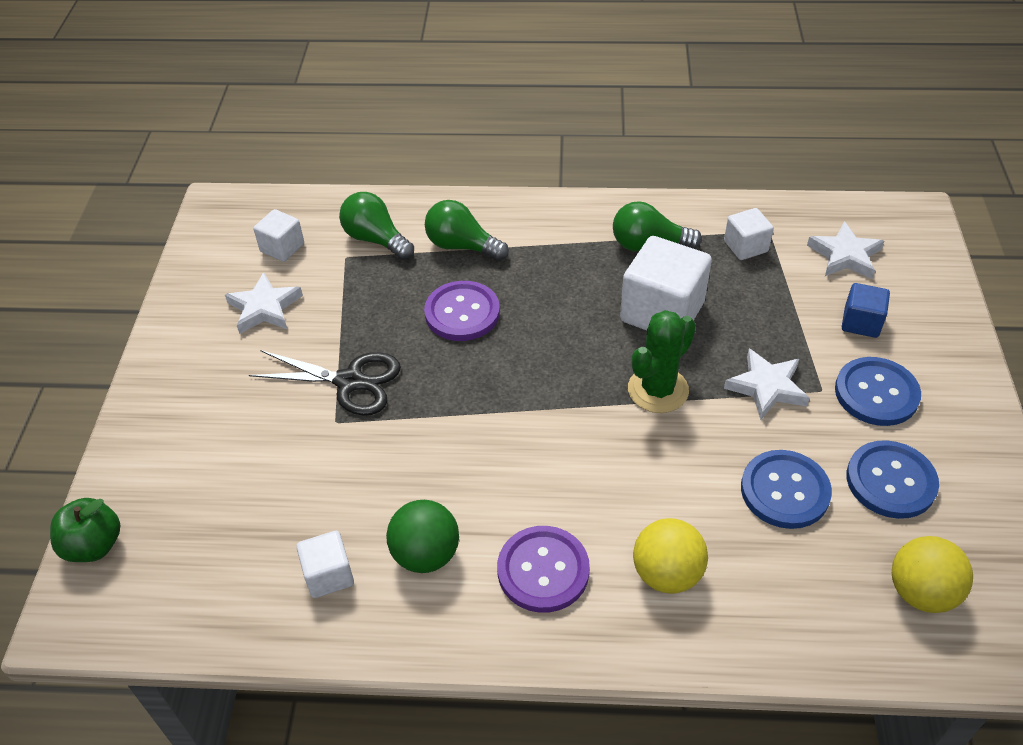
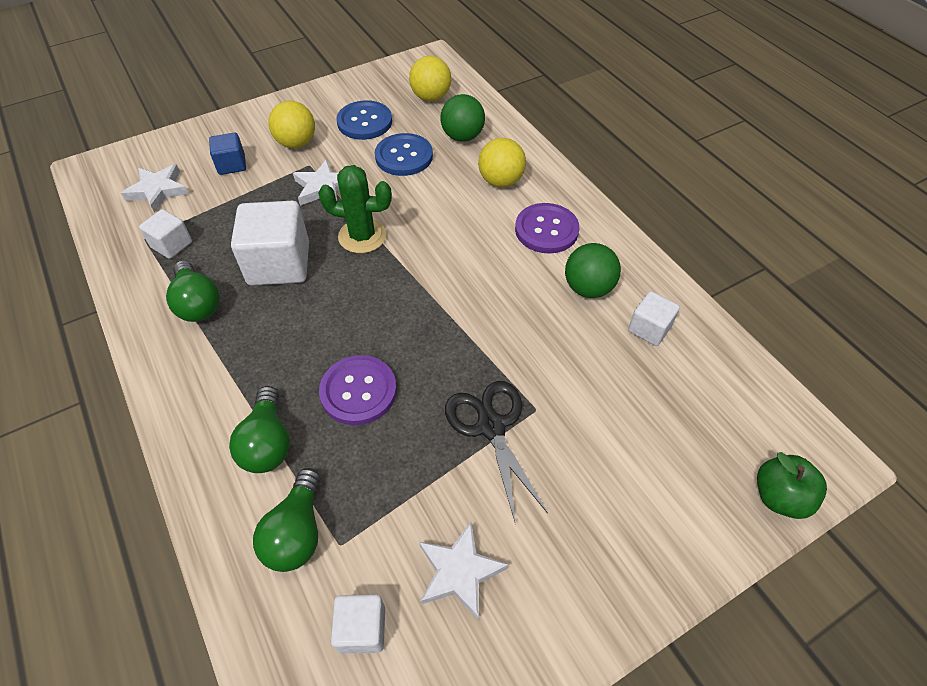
camera: 125 degrees left, 5 degrees up
blue button [835,357,921,426] -> yellow ball [269,101,315,148]
none -> green ball [440,94,485,142]

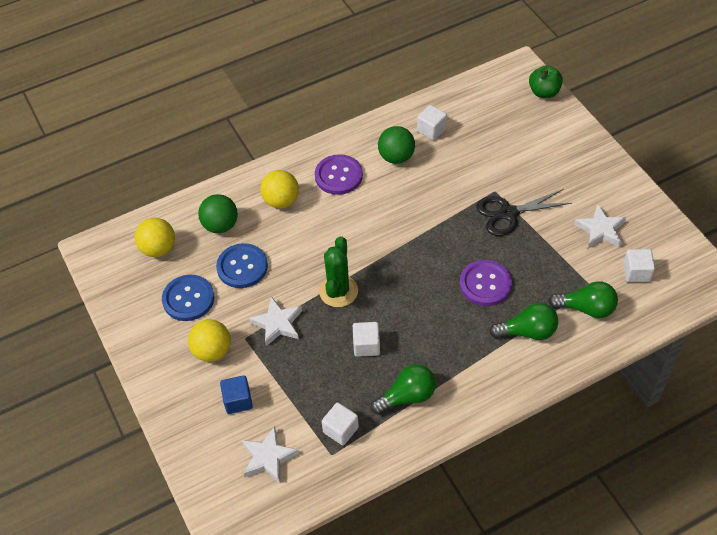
camera: 85 degrees left, 0 degrees up
white cube [231,201,309,286] -> white cube [353,322,380,357], size x0.54

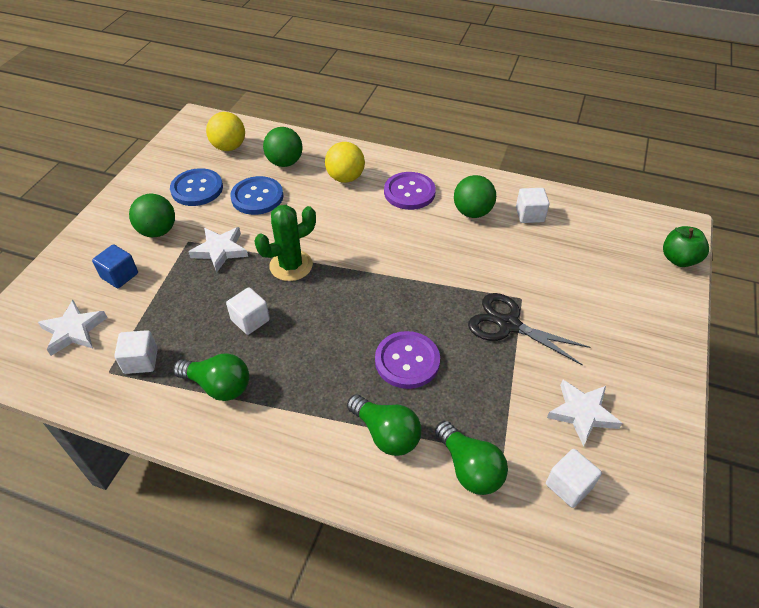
camera: 45 degrees right, 5 degrees down
yellow ball [188,319,231,362] -> green ball [129,194,175,237]

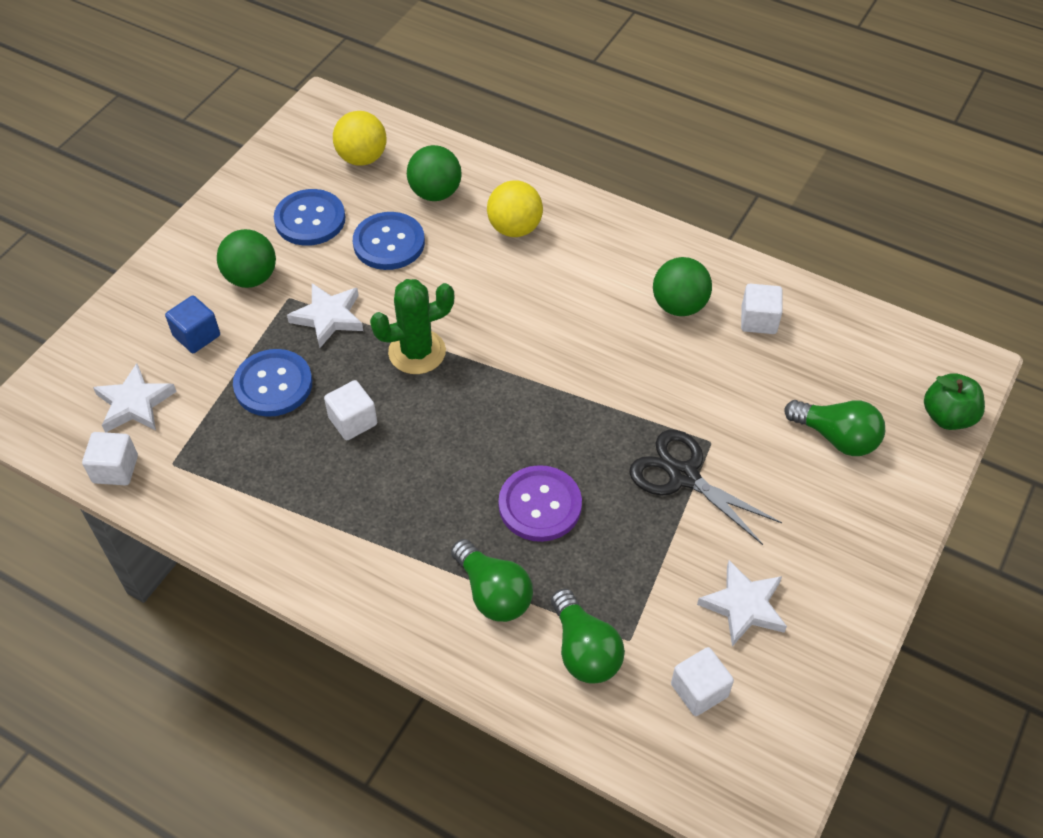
camera: 10 degrees right, 5 degrees up
white cube [114,330,158,374] -> white cube moved to [82,432,138,486]
green light bulb [173,353,249,401] -> green light bulb moved to [785,400,885,456]
purple button [384,172,436,210] -> none
none -> blue button [233,349,312,417]

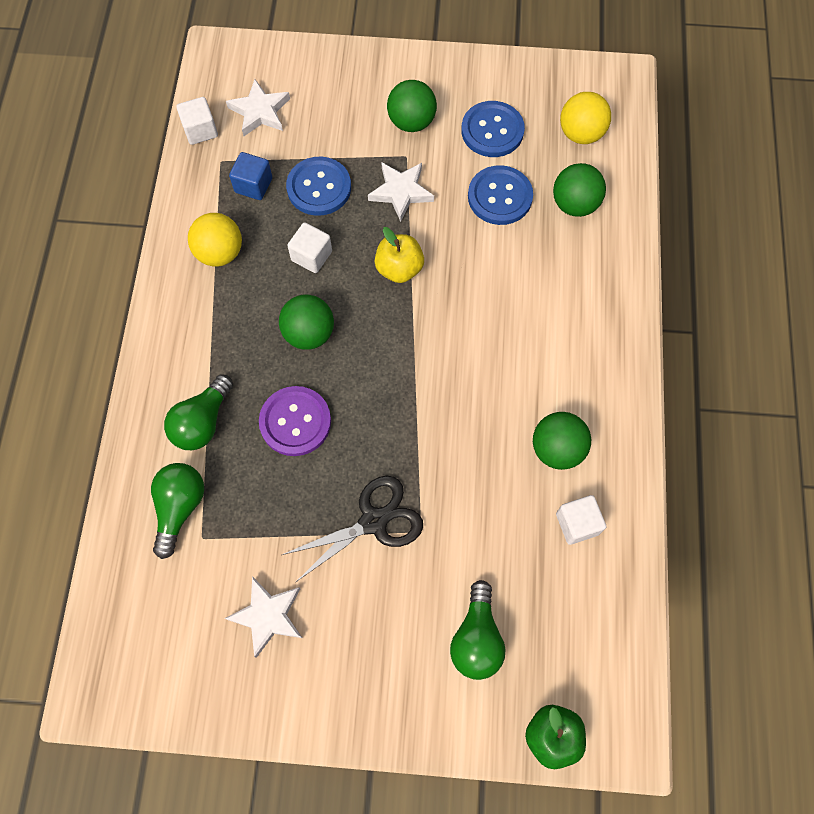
camera: 65 degrees right, 15 degrees up
blue cube [165,296,220,353] -> blue cube moved to [229,152,272,200]
green cactus [370,279,454,374] -> yellow apple [375,227,424,283]
yellow ball [487,180,543,237] -> yellow ball moved to [188,213,242,267]
green light bulb [551,589,625,684] -> green light bulb turned 150 degrees clockwise [151,463,204,559]
black scissors [629,430,782,545] -> black scissors turned 45 degrees clockwise [282,476,423,582]
white cube [671,647,734,716] -> none
none -> green ball [279,294,334,350]

